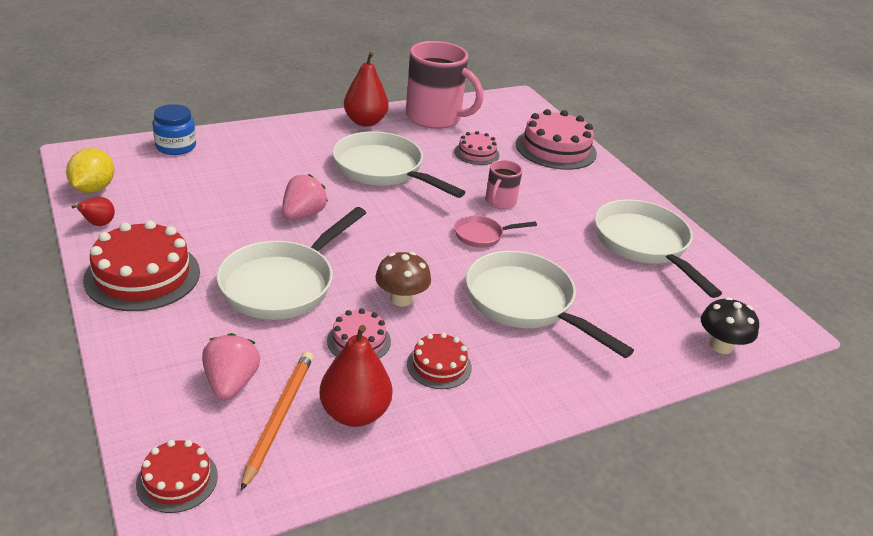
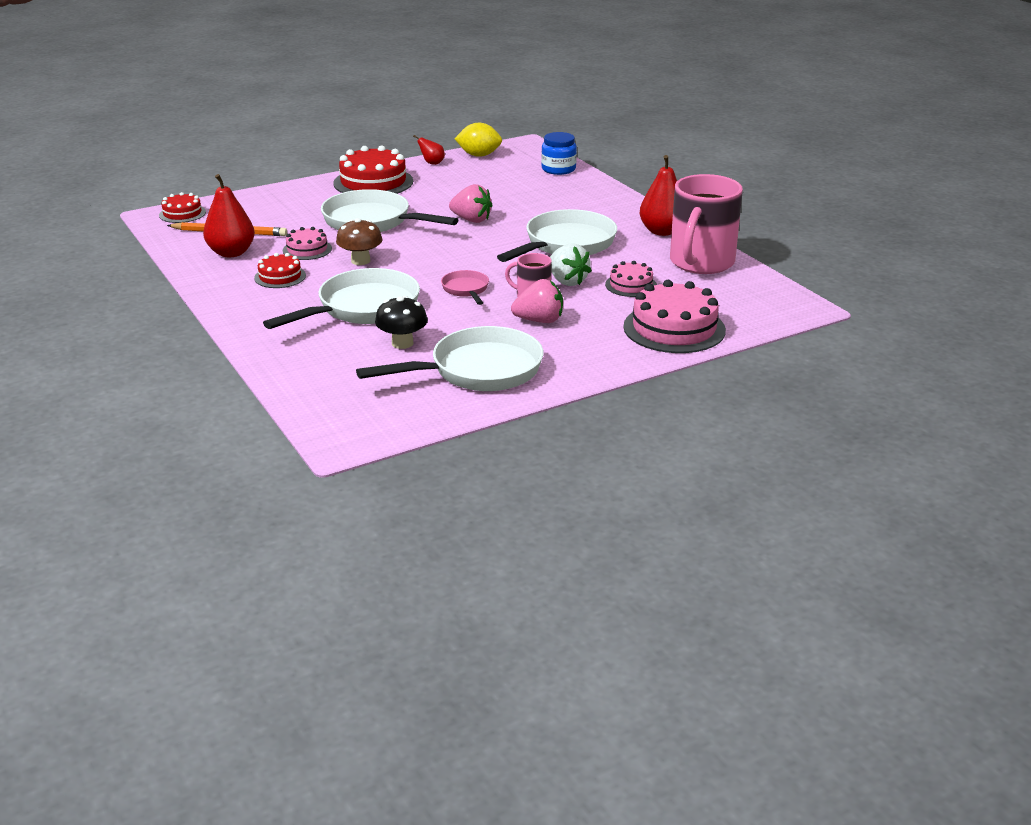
camera: 90 degrees right, 5 degrees down
pink strawberry [202,333,260,400] -> pink strawberry moved to [511,279,563,323]
black mushroom [701,297,759,354] -> black mushroom moved to [375,296,428,349]
none -> white strawberry [550,243,592,286]

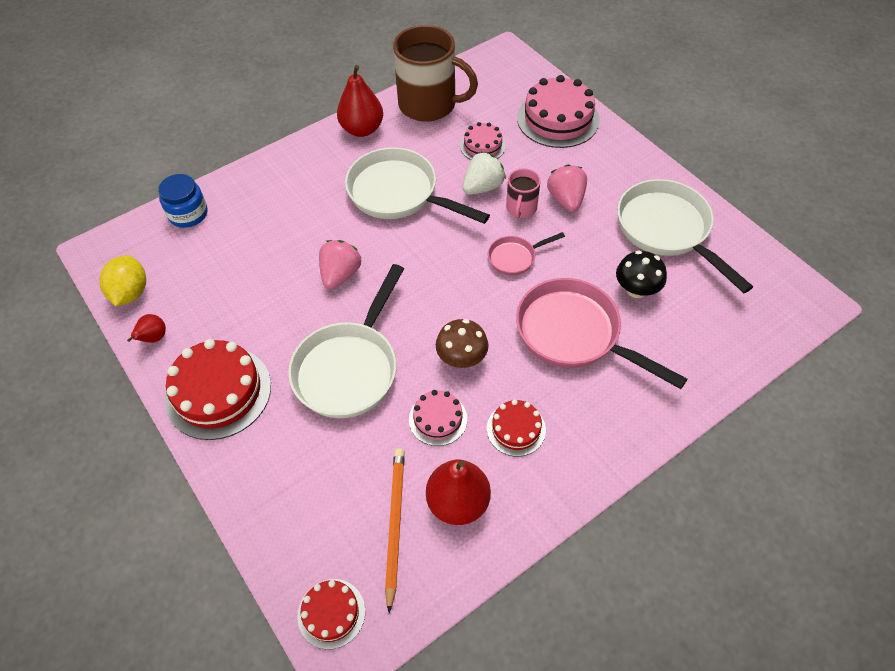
camera: 95 degrees left, 25 degrees up
white pan [263,268,420,329] -> pink pan [516,278,687,389]
pink mug [670,174,743,274] -> brown mug [393,25,478,122]

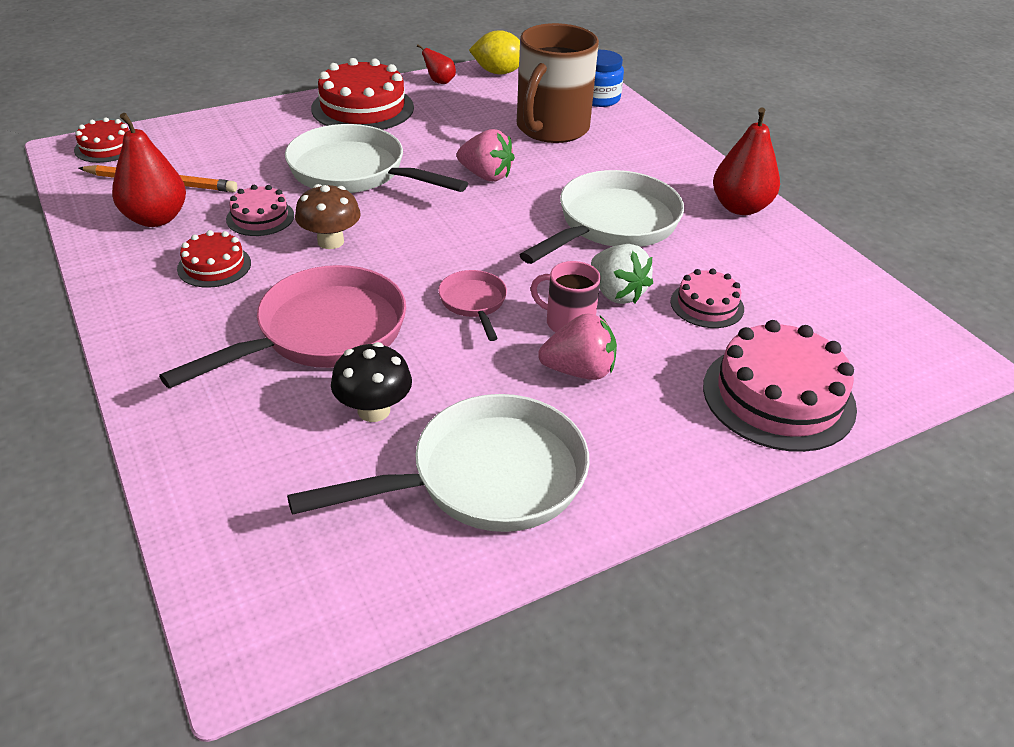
camera: 95 degrees right, 15 degrees down
brown mug [393,25,478,122] -> brown mug moved to [517,23,599,143]

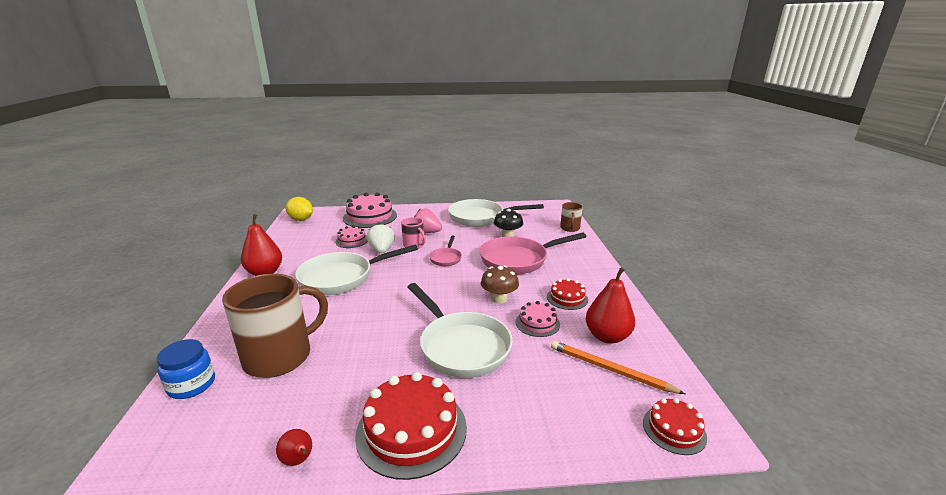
camera: 155 degrees left, 15 degrees down
pink strawberry [457,129,515,181] -> none
yellow lemon [469,30,520,74] -> yellow lemon moved to [285,197,313,221]
none -> brown mug [560,202,583,232]

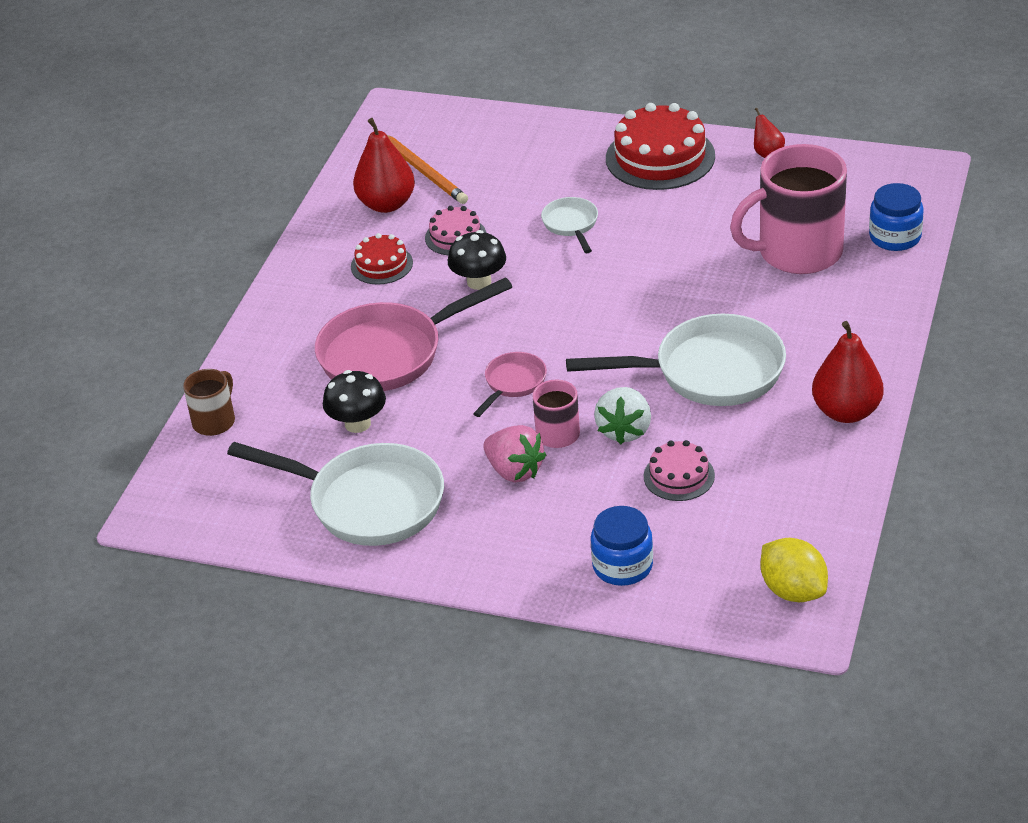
camera: 155 degrees left, 15 degrees up
brown mug [222,274,328,378] -> pink mug [730,144,847,274]
pink cake [343,192,397,228] -> blue jar [591,506,653,586]
white pan [407,283,513,378] -> white pan [541,197,598,253], size x0.49
pink pan [480,233,586,274] -> pink pan turned 150 degrees clockwise [315,277,512,391]
brown mushroom [481,265,519,304] -> black mushroom [448,230,506,290]
red cake [643,398,707,455] -> none

